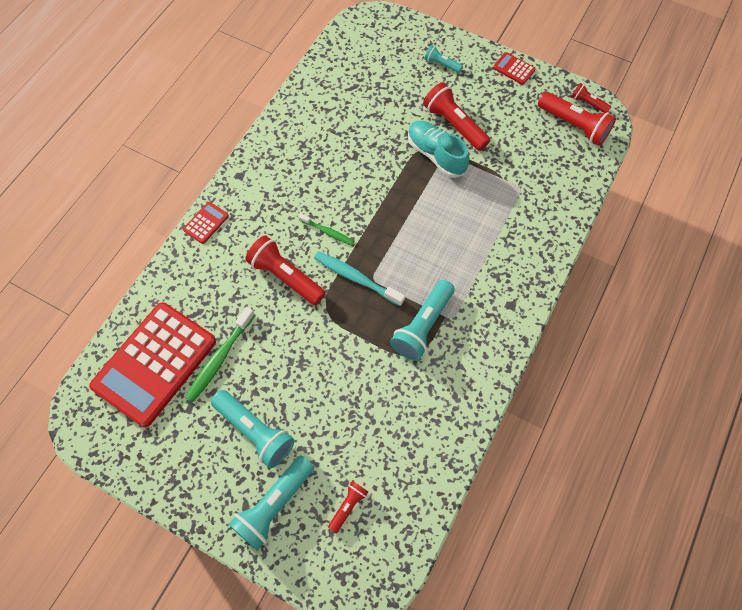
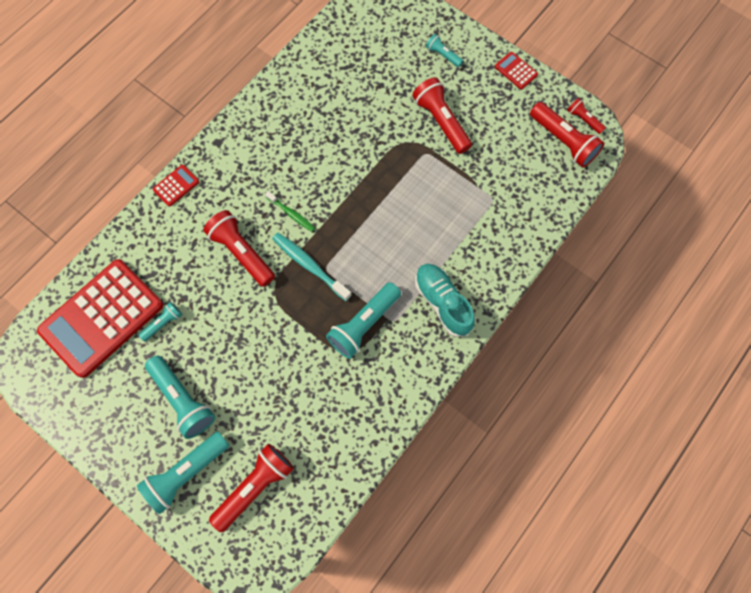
camera: 10 degrees right, 5 degrees up
green toothbrush [185,307,255,402] -> turquoise flashlight [139,302,183,342]
red flashlight [328,481,368,533] -> red flashlight [209,444,294,532], size x1.88
turquoise shoe [408,121,469,178] -> turquoise shoe moved to [415,264,475,337]

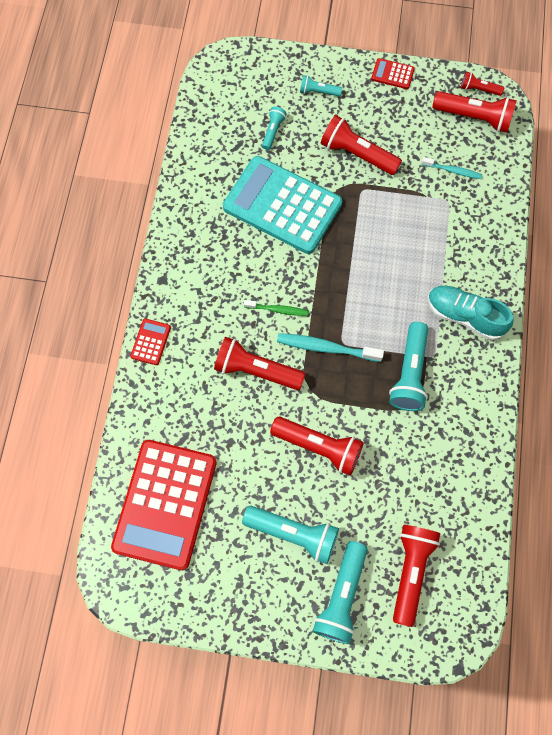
camera: 30 degrees left, 0 degrees up
turquoise flashlight [139,302,183,342] -> turquoise flashlight moved to [262,106,287,150]
none -> turquoise calculator [223,156,342,254]
none -> red flashlight [270,417,364,475]
none -> turquoise toothbrush [421,157,482,179]

